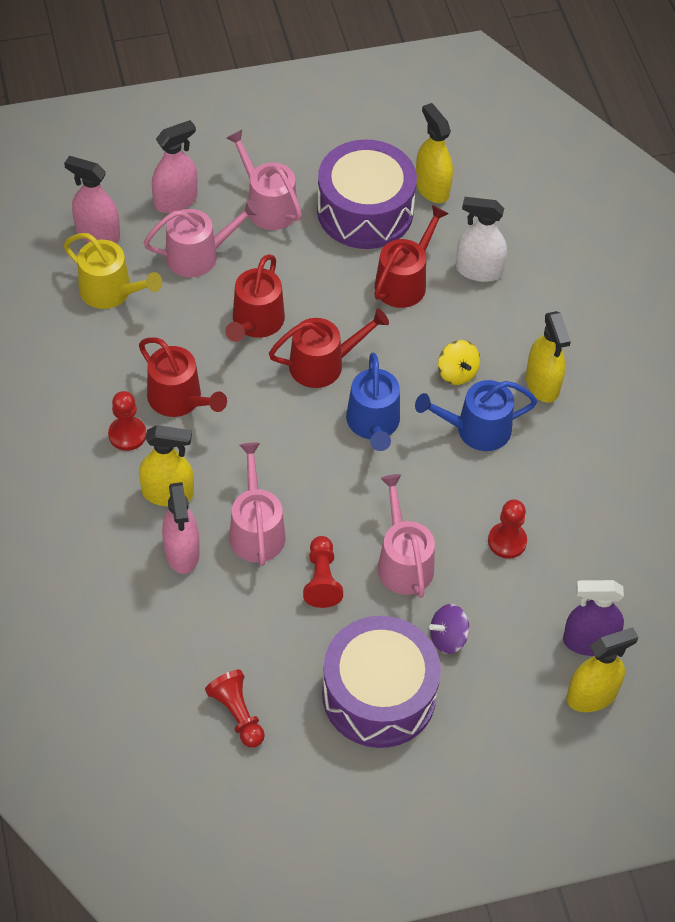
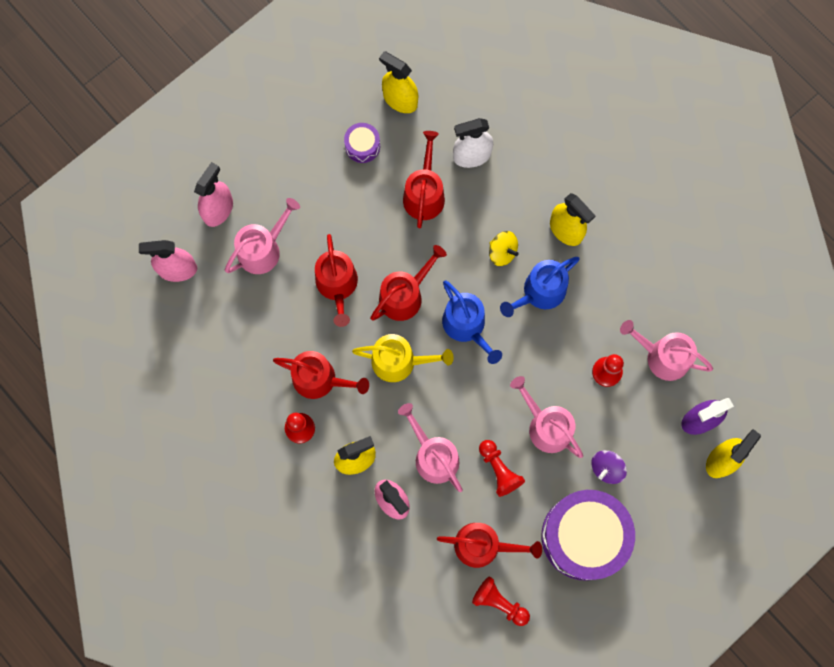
camera: 25 degrees left, 20 degrees up
yellow watering can [64,233,162,309] -> yellow watering can moved to [352,334,454,382]
pink watering can [226,130,302,230] -> pink watering can moved to [620,320,713,381]
purple drum [317,139,417,249] -> purple drum [344,123,380,163], size x0.44
none -> red watering can [437,523,542,568]

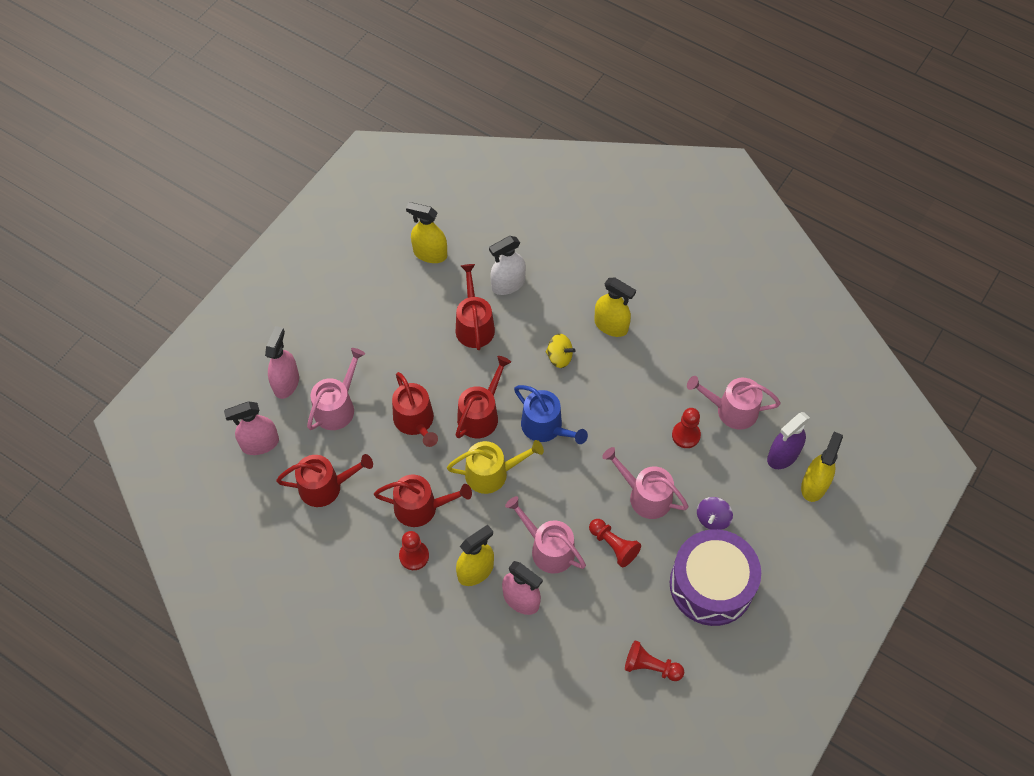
camera: 15 degrees left, 15 degrees down
purple drum [344,123,380,163] -> none
red watering can [437,523,542,568] -> red watering can moved to [276,454,373,507]
blue watering can [500,257,580,317] -> none

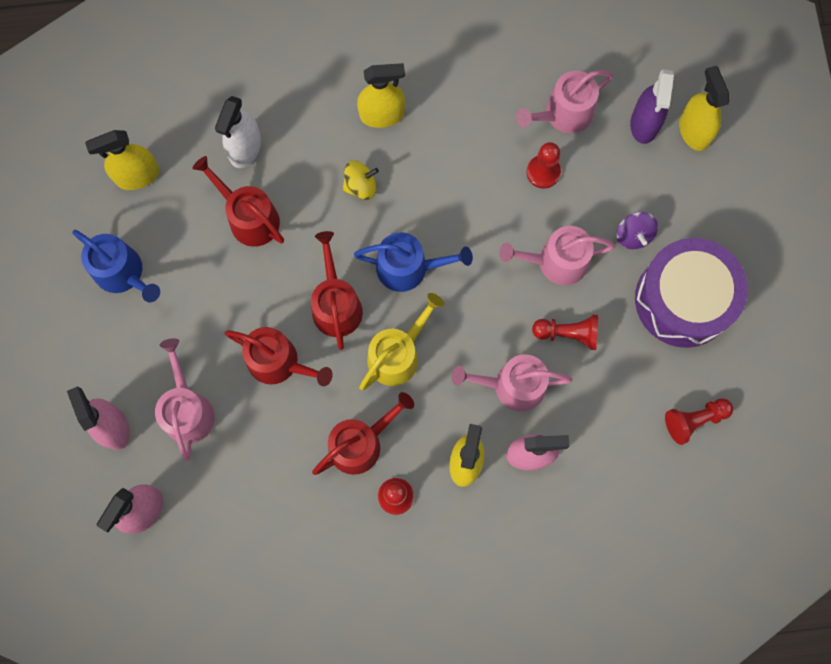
camera: 40 degrees left, 15 degrees up
red watering can [276,454,373,507] -> none
none -> blue watering can [72,230,160,302]

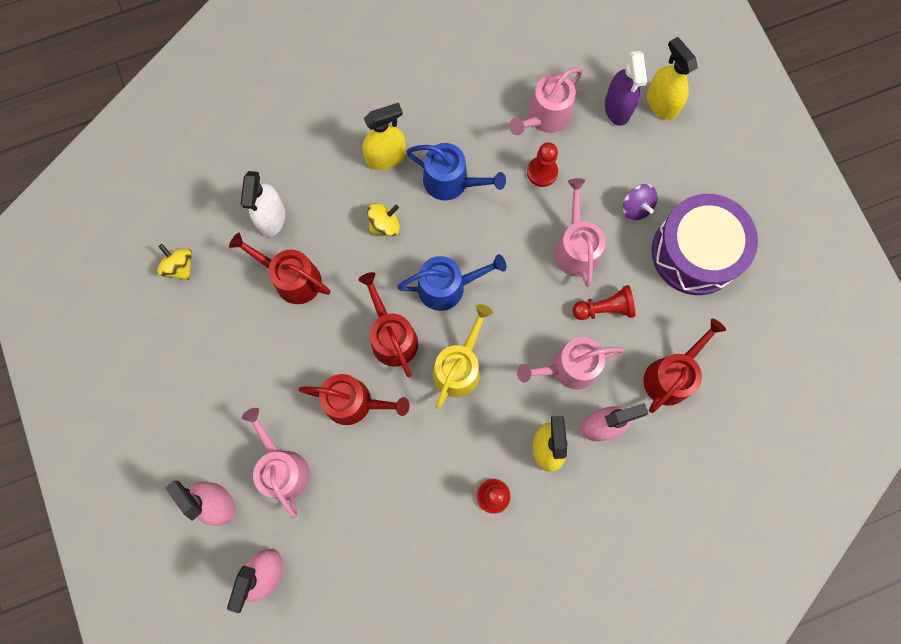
camera: 15 degrees left, 0 degrees up
blue watering can [72,230,160,302] -> blue watering can moved to [406,143,506,200]
yellow spray bottle [85,130,160,190] -> yellow spinning top [157,244,192,280]
red watering can [312,392,414,475] -> red watering can moved to [643,318,726,413]
pink watering can [499,226,615,285] -> pink watering can turned 105 degrees clockwise [554,178,606,287]
red pawn [665,398,733,445] -> none

